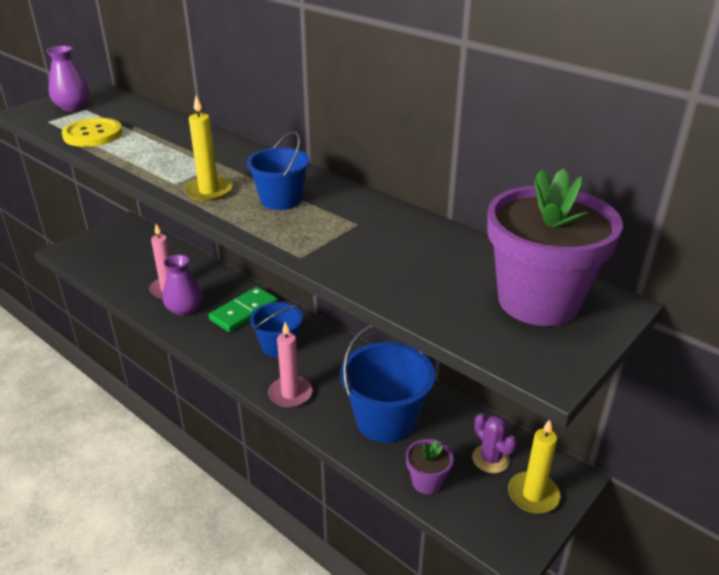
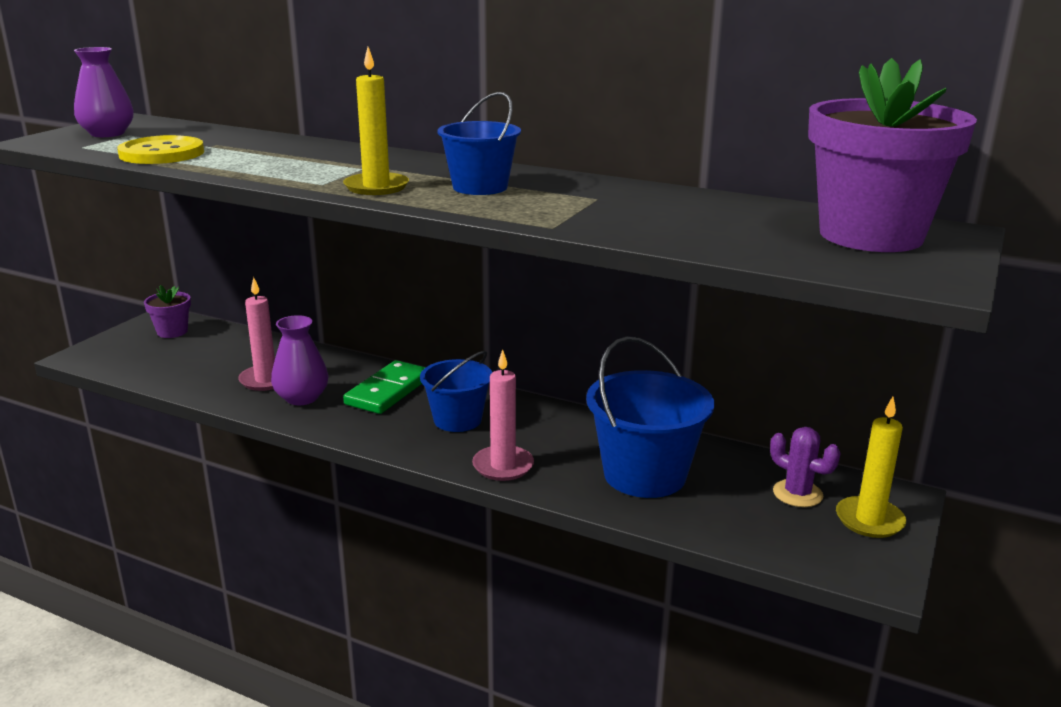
camera: 15 degrees left, 10 degrees down
purple flower pot [406,439,454,495] -> purple flower pot moved to [144,285,191,338]

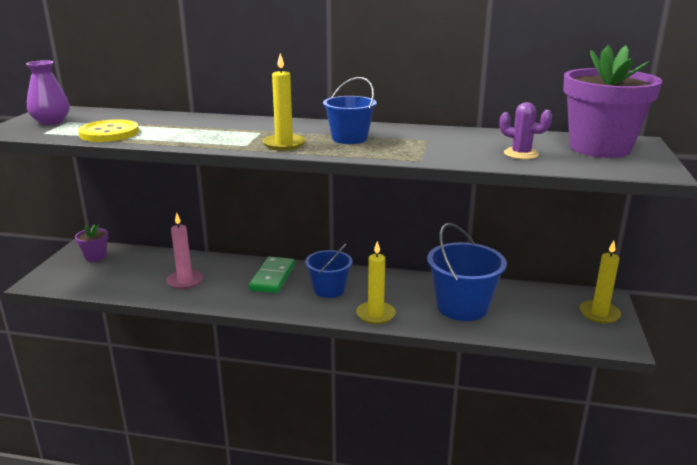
camera: 15 degrees left, 0 degrees up
purple vase [271,315,328,405] -> none
pink candle [472,349,534,481] -> yellow candle [356,241,396,324]
purple cactus [770,427,841,507] -> purple cactus moved to [499,102,552,160]

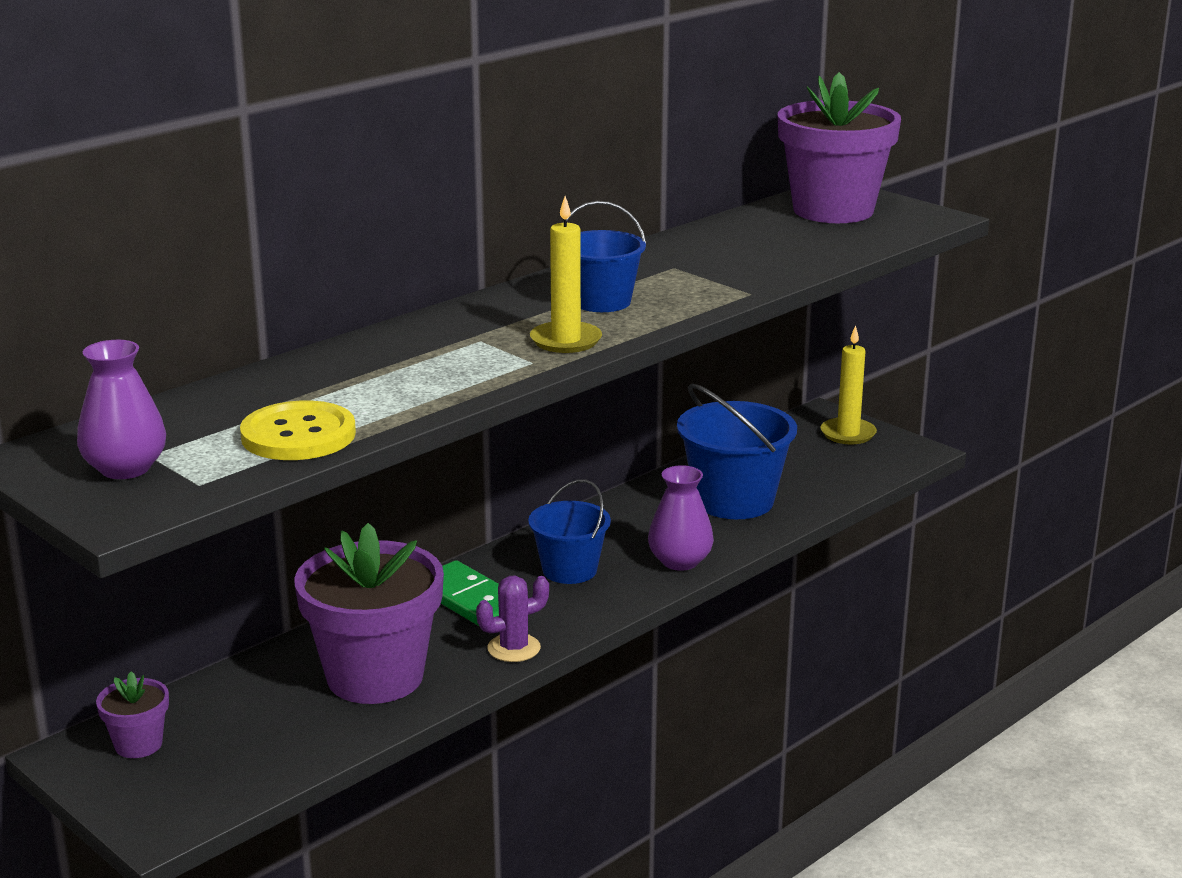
camera: 55 degrees left, 0 degrees up
pink candle [166,213,203,289] -> purple flower pot [294,523,444,704]
yellow candle [356,241,396,324] -> purple vase [648,465,714,571]
purple cactus [499,102,552,160] -> purple cactus moved to [476,576,549,662]

